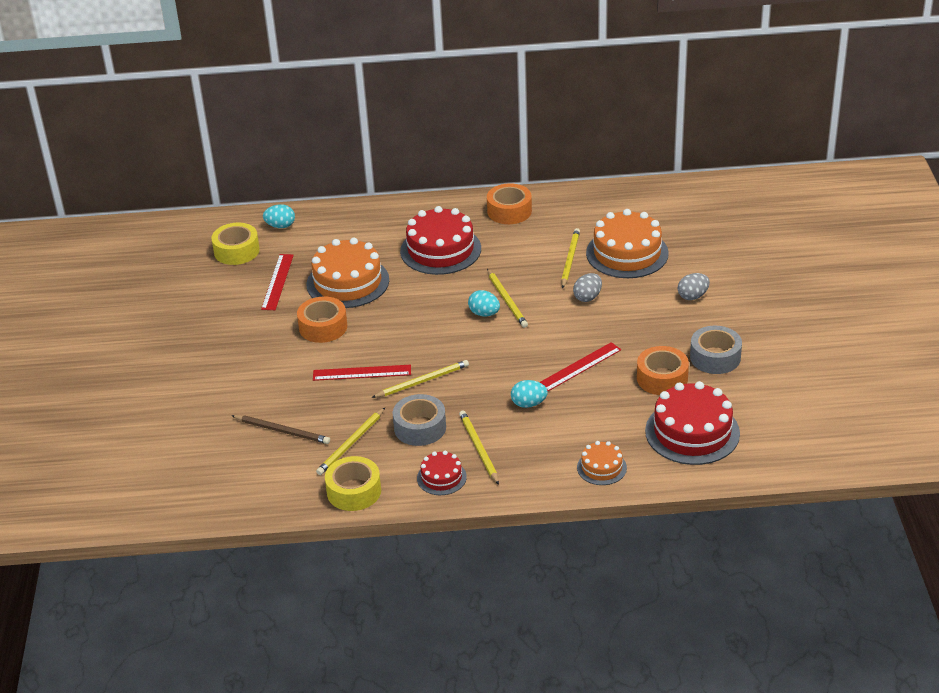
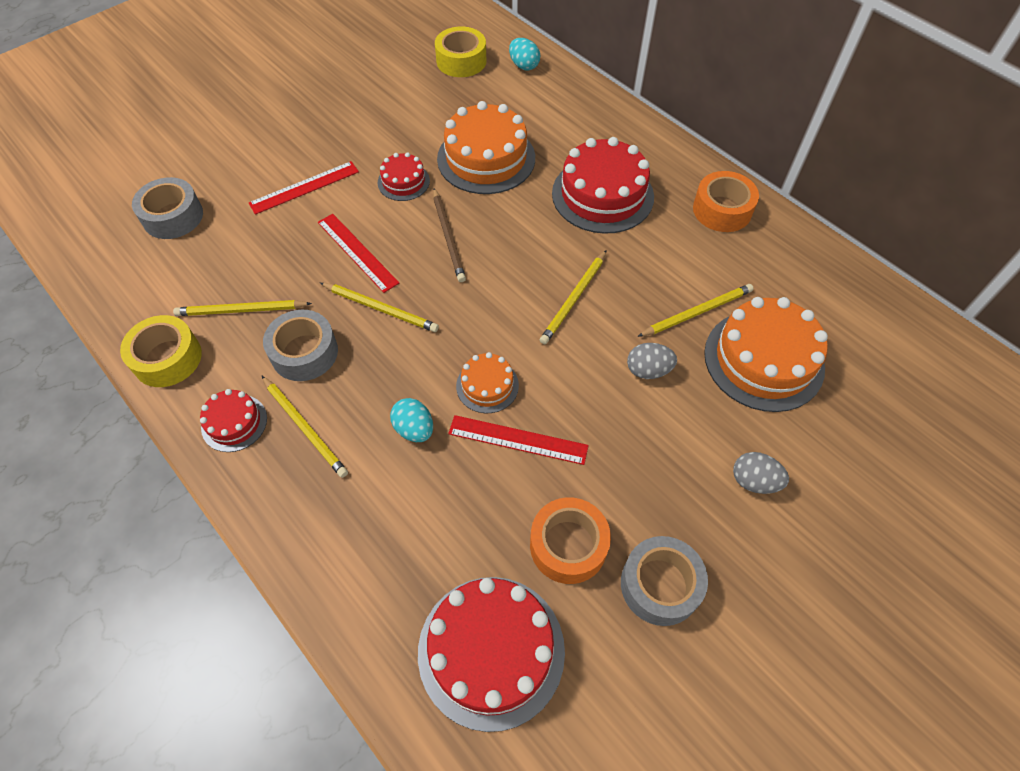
camera: 50 degrees right, 20 degrees up
brown pencil [231,415,330,444] -> brown pencil moved to [433,188,466,282]
red ruler [261,254,294,310] -> red ruler moved to [249,161,359,215]
orange tape [297,296,347,343] -> red cake [378,152,430,201]
yellow pencil [459,411,499,485] -> yellow pencil turned 105 degrees clockwise [261,375,348,478]
turquoise egg [468,290,500,317] -> none
orange cake [577,441,627,485] -> orange cake moved to [456,352,519,413]
none -> grey tape [132,177,203,239]

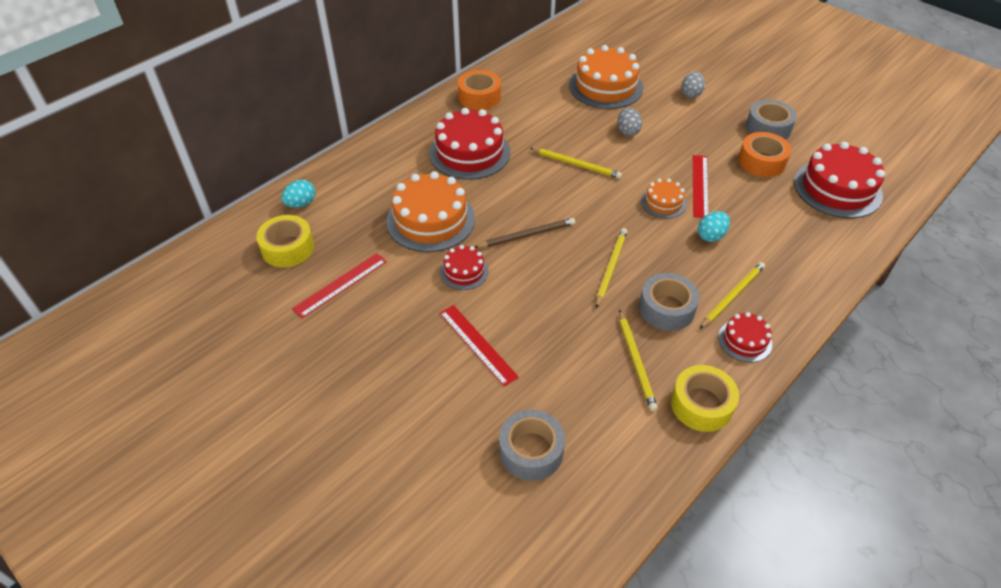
camera: 95 degrees left, 10 degrees down
red ruler [318,214,399,293] -> red ruler moved to [292,253,387,318]
yellow pencil [637,284,754,337] -> none

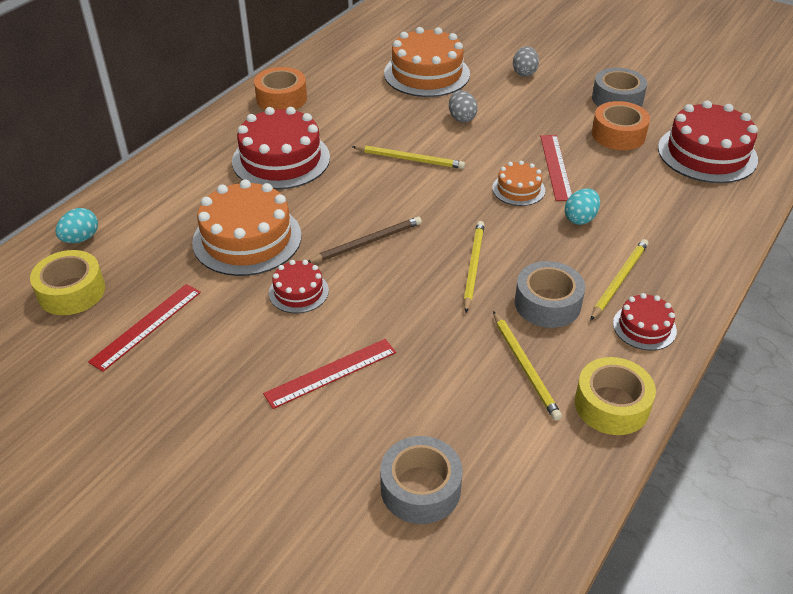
camera: 10 degrees left, 5 degrees down
red ruler [440,305,519,387] -> red ruler turned 75 degrees counterclockwise [263,339,396,409]

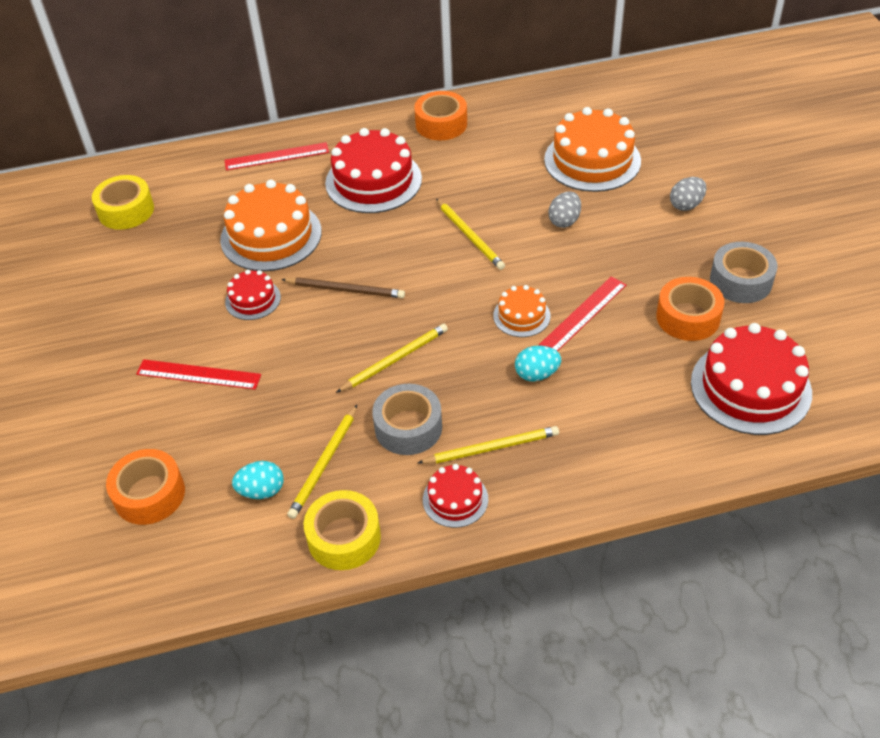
camera: 45 degrees right, 5 degrees up
turquoise egg [55,208,98,243] -> turquoise egg moved to [232,461,284,499]
red ruler [88,284,201,372] -> red ruler moved to [225,142,329,170]
grey tape [380,436,463,524] -> orange tape [106,449,185,525]

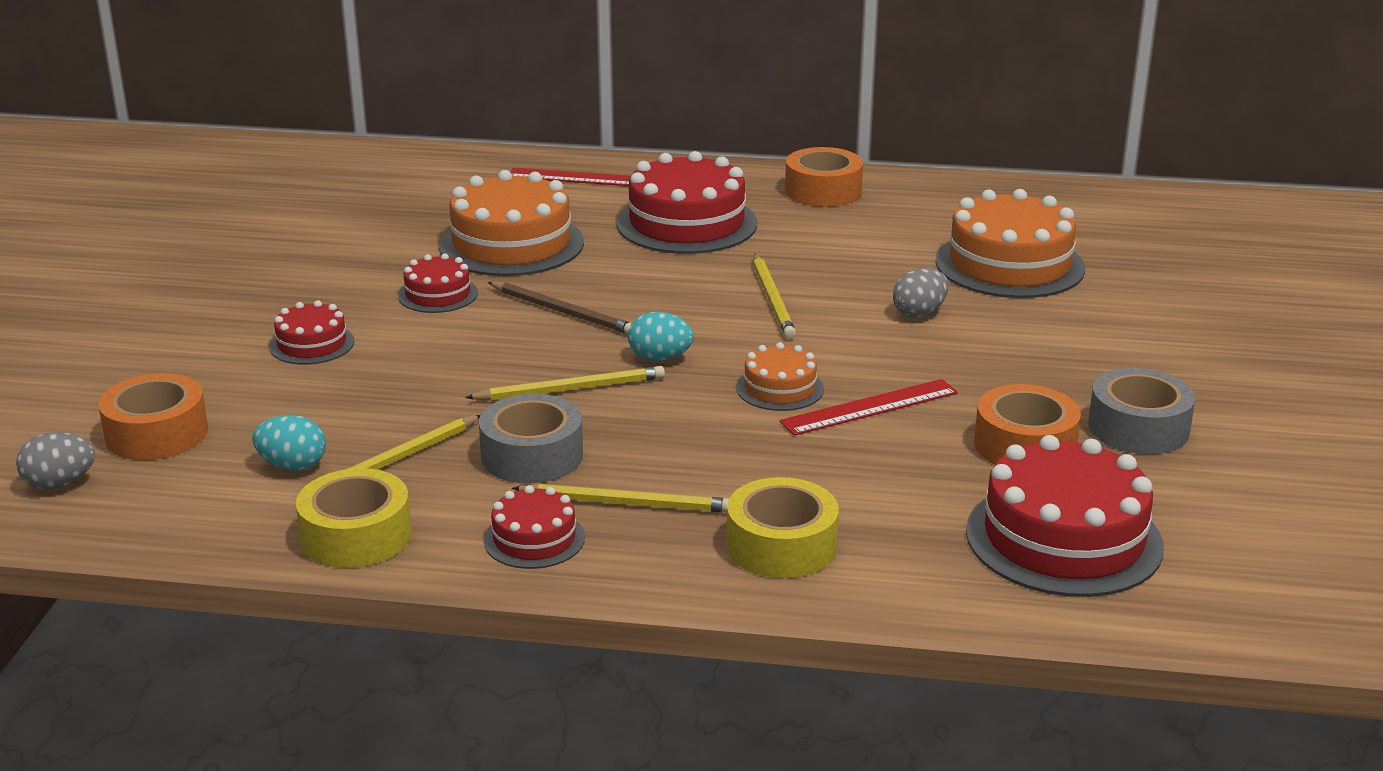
camera: 20 degrees right, 20 degrees down
yellow tape [92,175,154,230] -> yellow tape moved to [727,477,839,578]
red ruler [136,359,261,390] -> red cake [269,300,354,365]
turquoise egg [515,345,561,381] -> turquoise egg moved to [628,312,694,361]
grey egg [670,177,706,211] -> grey egg moved to [16,432,95,489]

